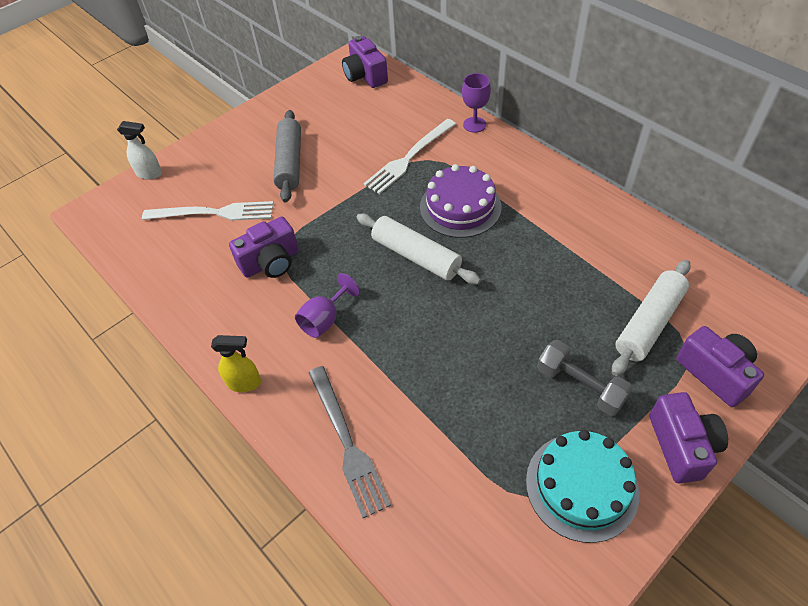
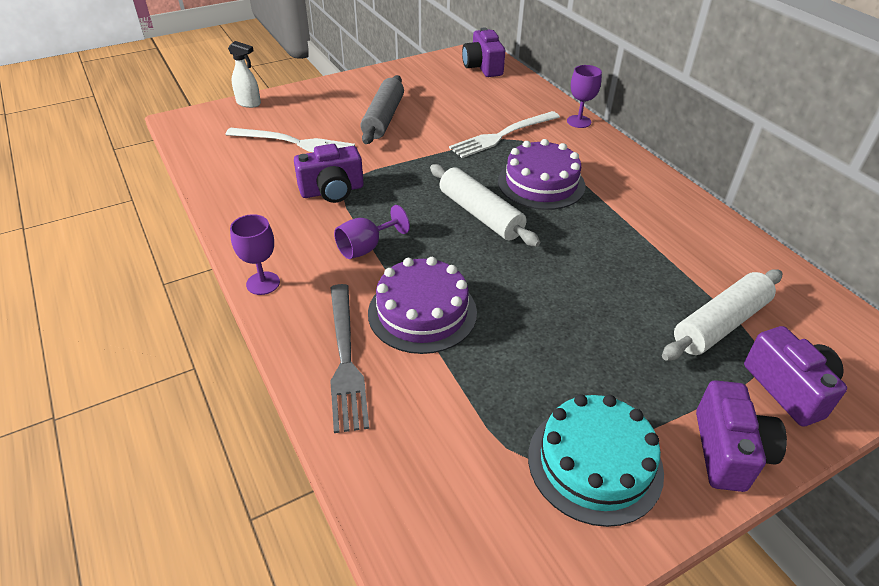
camera: 10 degrees right, 10 degrees down
yellow spray bottle [211,335,261,392] -> purple goblet [230,214,280,295]
grey dumbbell [537,340,633,416] -> none
none -> purple cake [368,257,477,354]

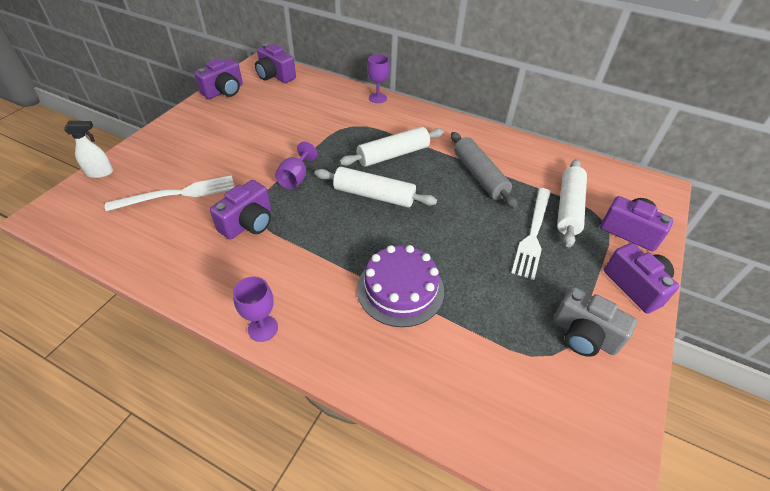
camera: 35 degrees left, 5 degrees up
grey fork [330,284,369,433] -> none
purple goblet [334,205,410,259] -> purple goblet moved to [275,142,317,189]
grey rolling pin [360,75,404,144] -> grey rolling pin moved to [451,132,518,209]
white fork [449,111,560,158] -> white fork moved to [511,188,551,280]
purple cake [498,139,586,210] -> white rolling pin [339,127,444,167]
turquoise cake [528,394,664,527] -> grey camera [553,287,637,357]
none -> purple camera [194,58,243,99]

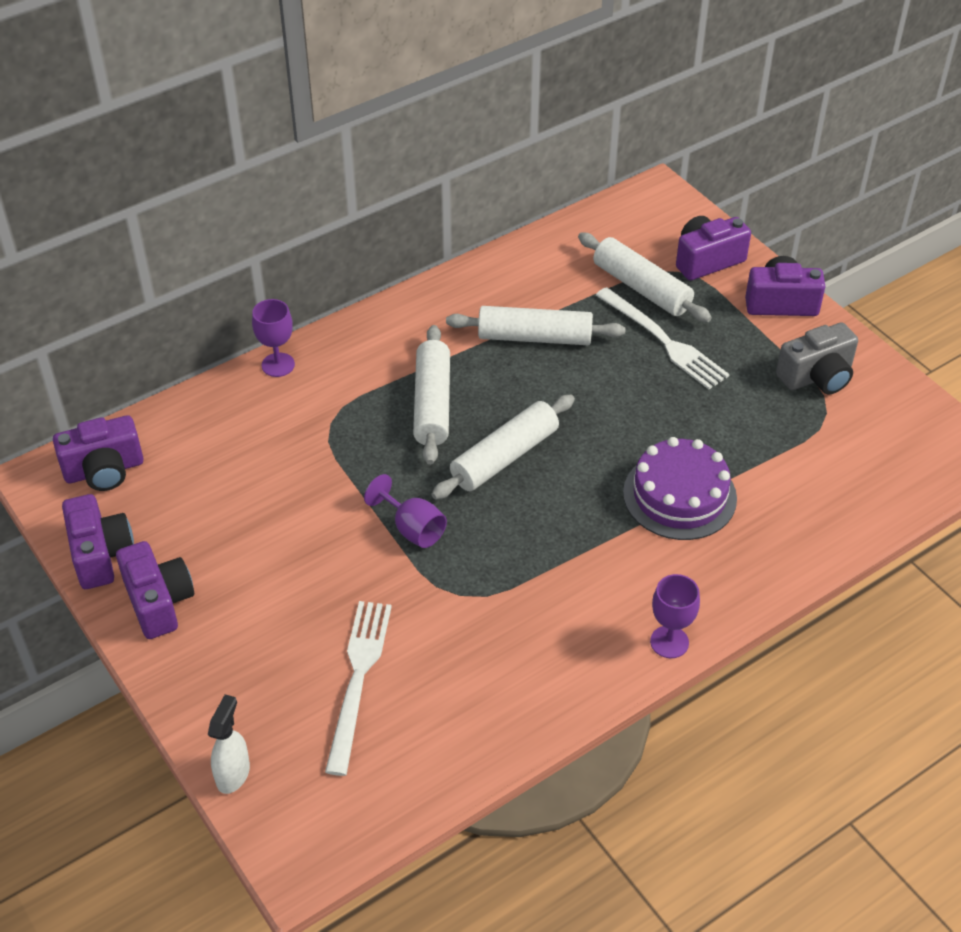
camera: 60 degrees left, 0 degrees up
purple camera [210,180,271,240] -> purple camera moved to [116,541,194,639]
grey rolling pin [451,132,518,209] -> white rolling pin [446,306,626,345]

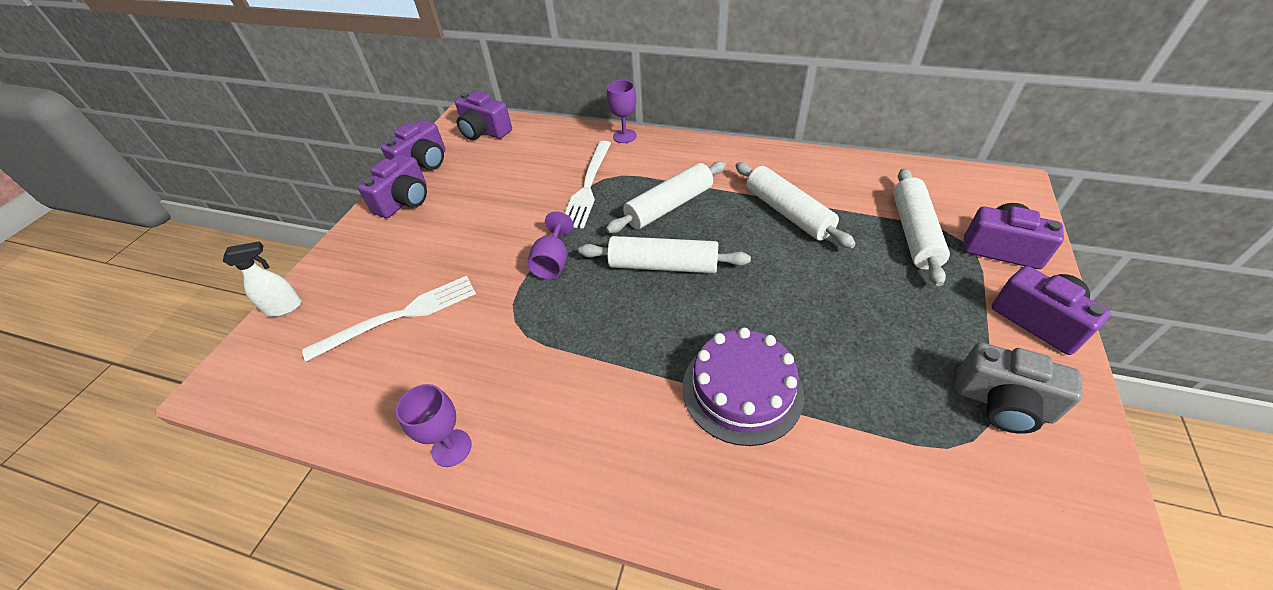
camera: 55 degrees right, 0 degrees up
white fork [596,287,730,389] -> white fork moved to [565,141,611,229]
purple goblet [650,574,700,658] -> purple goblet moved to [396,384,472,467]

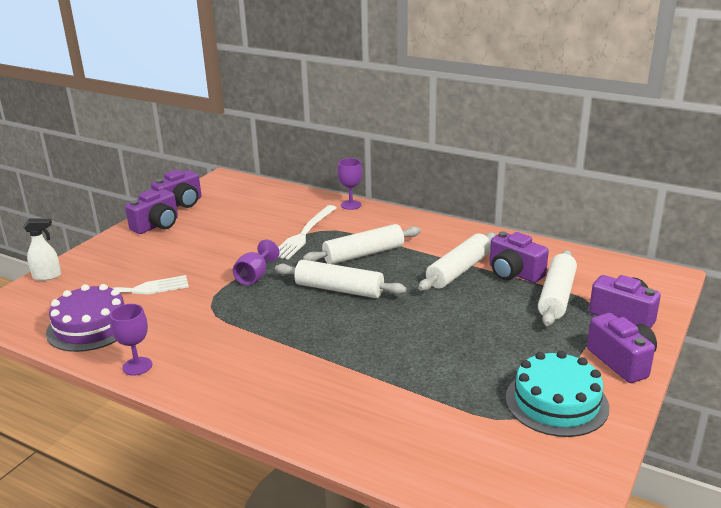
camera: 10 degrees right, 20 degrees down
purple camera [455,91,512,140] -> purple camera moved to [490,231,549,283]
purple cake [682,328,804,446] -> purple cake moved to [46,284,124,352]
white rolling pin [735,162,856,249] -> white rolling pin turned 60 degrees clockwise [418,232,496,291]
grey camera [956,342,1083,434] -> turquoise cake [506,351,609,437]

